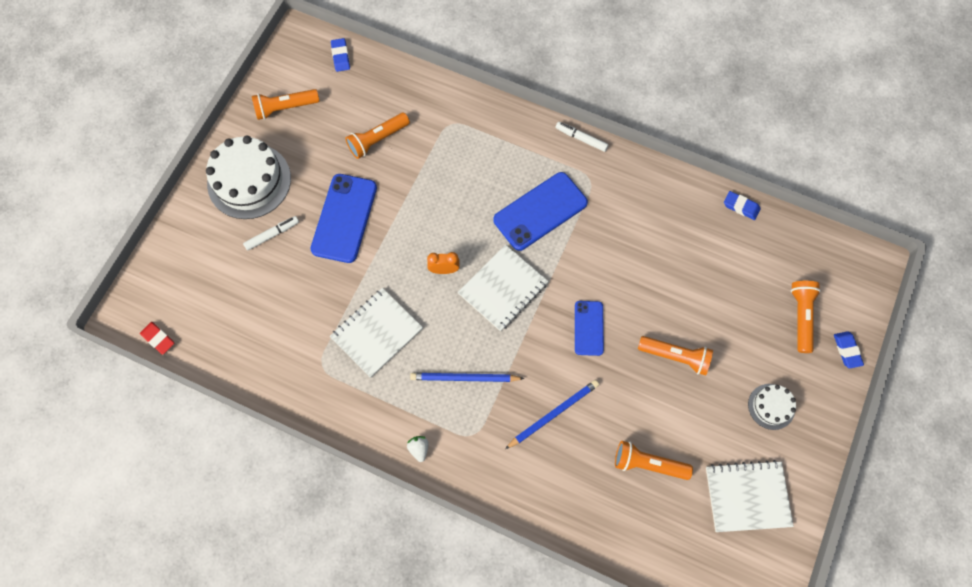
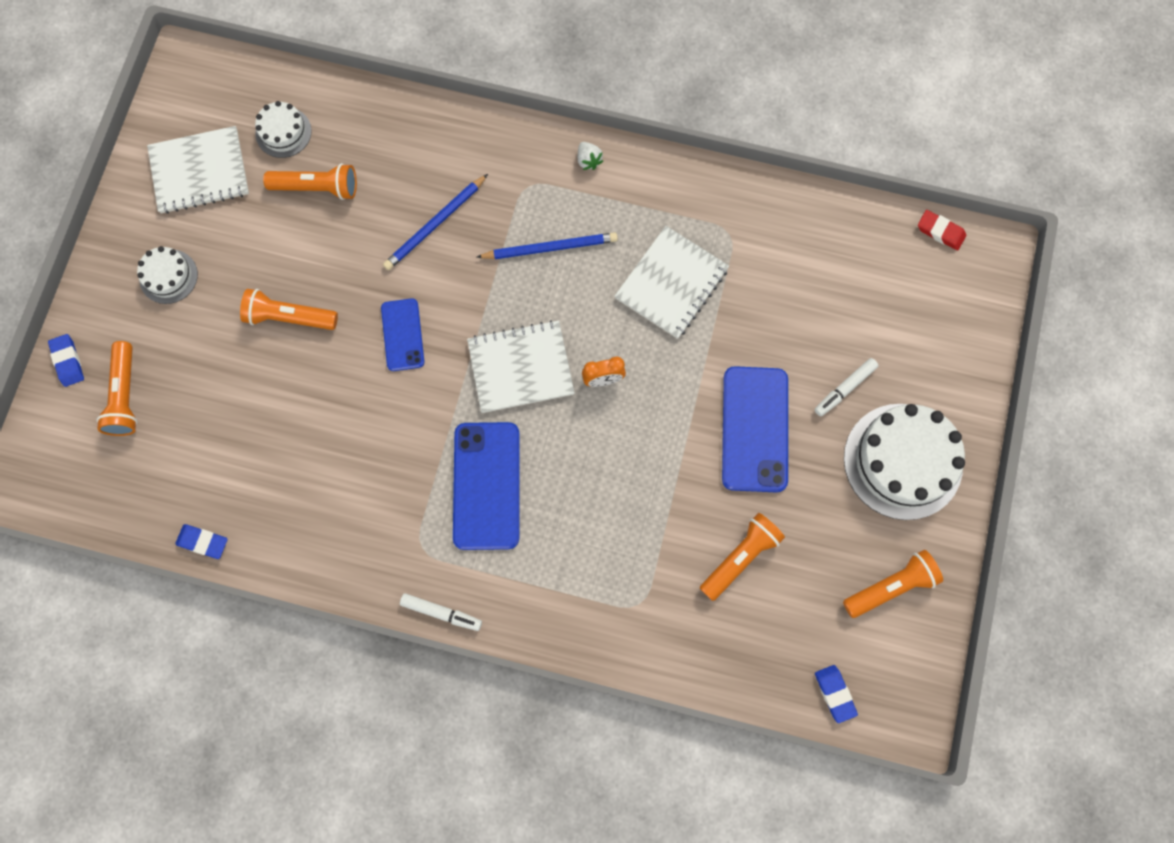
camera: 170 degrees right, 5 degrees up
white notebook [458,244,549,331] -> white notebook turned 45 degrees clockwise [467,320,575,413]
blue phone [493,172,588,251] -> blue phone turned 45 degrees counterclockwise [453,422,520,550]
none -> white cake [255,101,312,158]

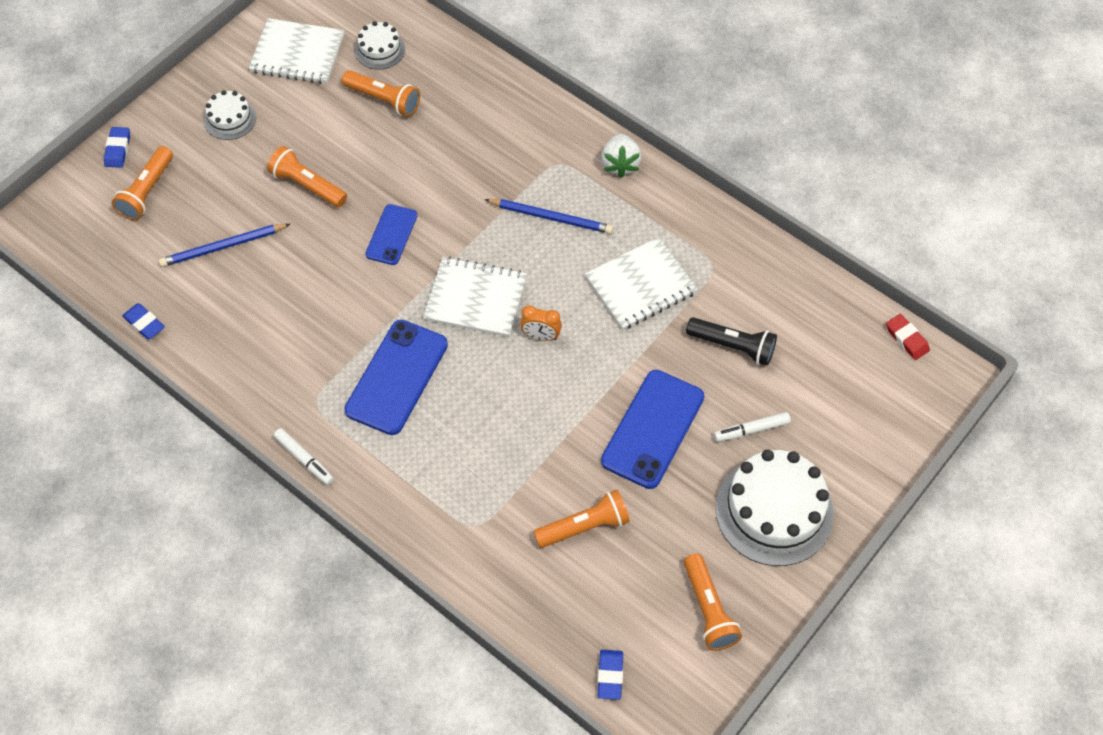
camera: 25 degrees right, 15 degrees down
blue pencil [383,174,488,270] -> blue pencil moved to [159,224,290,267]
white strawberry [578,142,603,170] -> white strawberry [601,134,642,178], size x1.65
orange flashlight [843,550,943,618] -> orange flashlight turned 75 degrees clockwise [684,554,742,651]
none -> black flashlight [686,317,777,366]

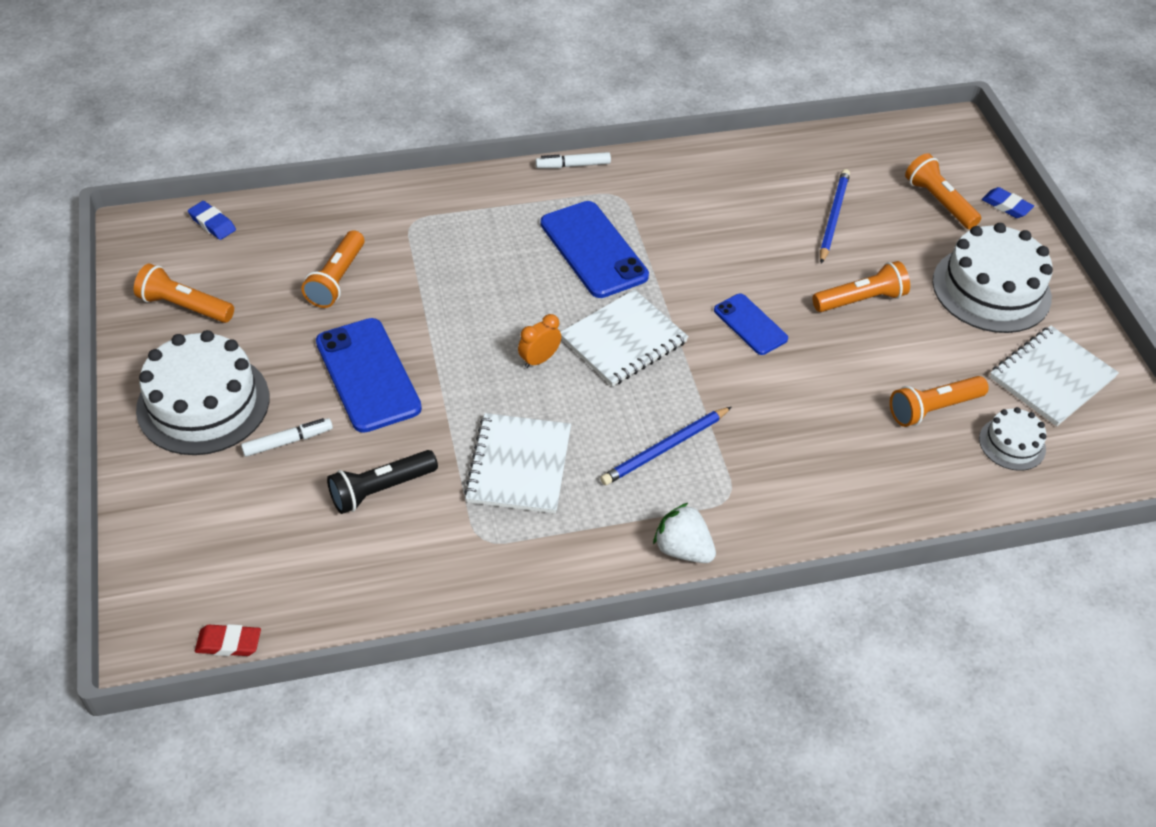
camera: 125 degrees right, 10 degrees down
blue eraser [122,303,165,339] -> none
white cake [204,90,256,140] -> white cake [932,223,1053,333], size x1.96
white marker [714,412,791,442] -> white marker turned 45 degrees clockwise [241,418,333,457]

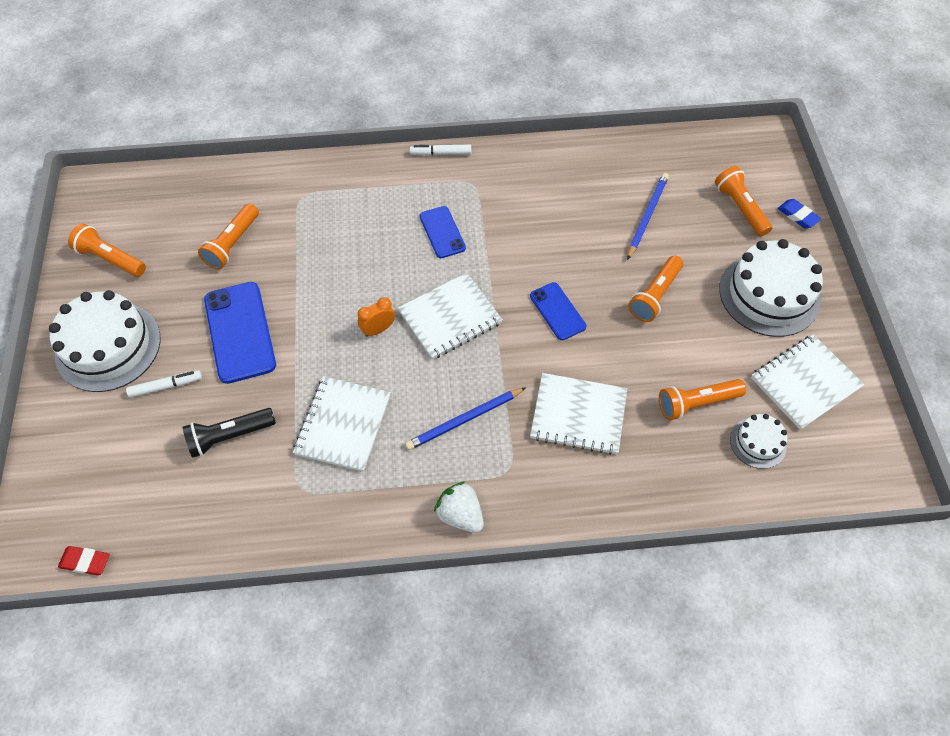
camera: 10 degrees right, 10 degrees up
blue eraser [188,201,236,240] -> none
blue phone [541,201,649,298] -> blue phone [420,206,466,258], size x0.59
orange flashlight [812,261,910,312] -> orange flashlight turned 135 degrees clockwise [628,256,683,322]
none -> white notebook [530,373,627,455]

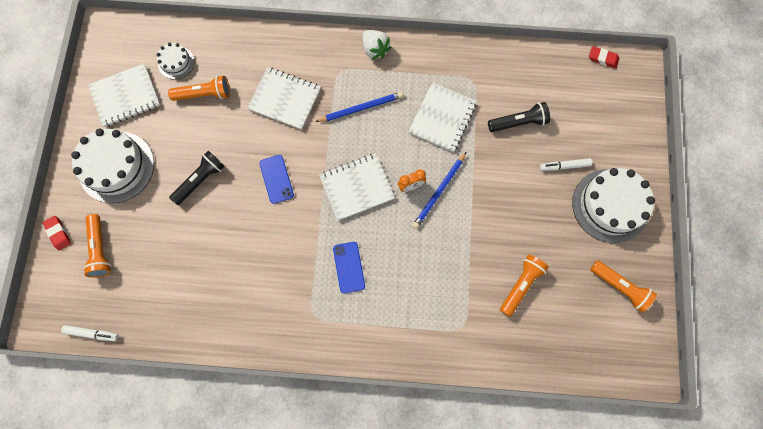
camera: 170 degrees left, 15 degrees up
blue phone [204,282,276,384] -> none
white marker [410,145,471,156] -> white marker moved to [61,325,119,341]
blue pencil [627,173,669,260] -> blue pencil moved to [412,152,466,229]
orange flashlight [628,256,683,322] -> black flashlight [169,151,225,205]
blue eraser [778,199,821,228] -> red eraser [43,216,71,250]

